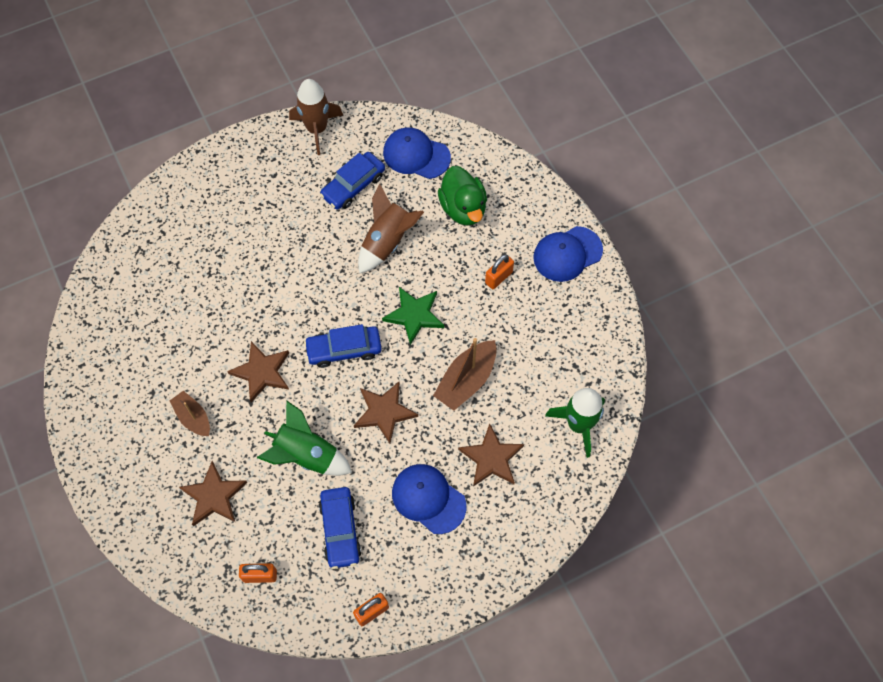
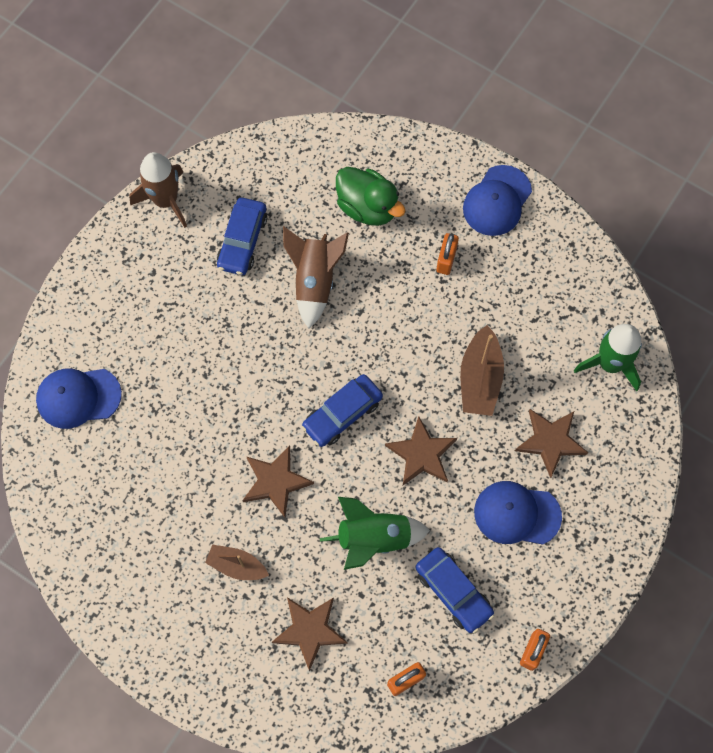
camera: 30 degrees left, 5 degrees up
green star [382,287,444,345] -> none
blue cap [383,128,451,179] -> blue cap moved to [36,369,122,429]

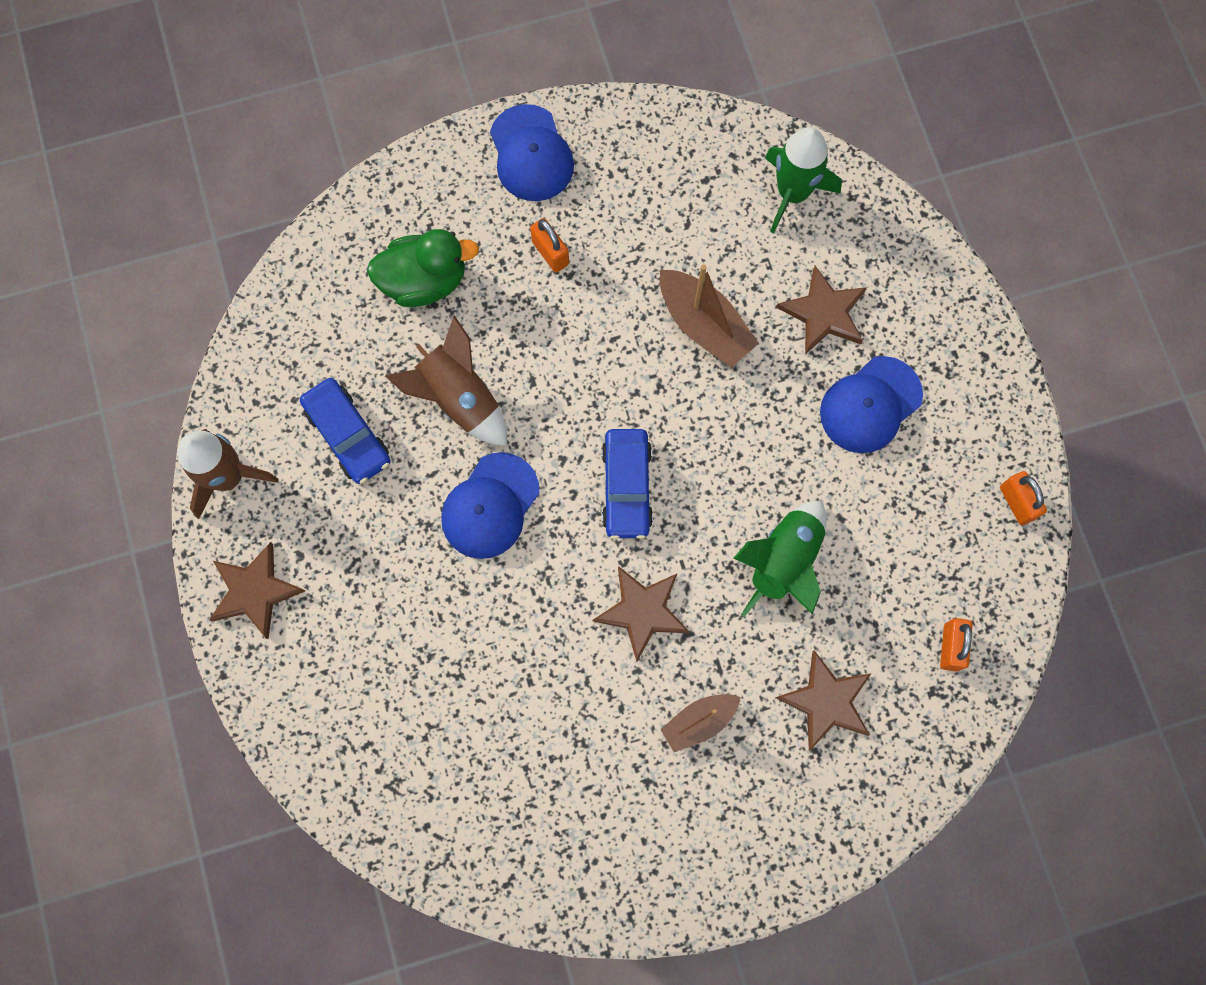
camera: 50 degrees left, 5 degrees up
blue cap [36,369,122,429] -> blue cap moved to [441,452,540,559]
brown star [385,416,457,485] -> brown star moved to [209,542,305,639]
blue car [415,547,494,633] -> none

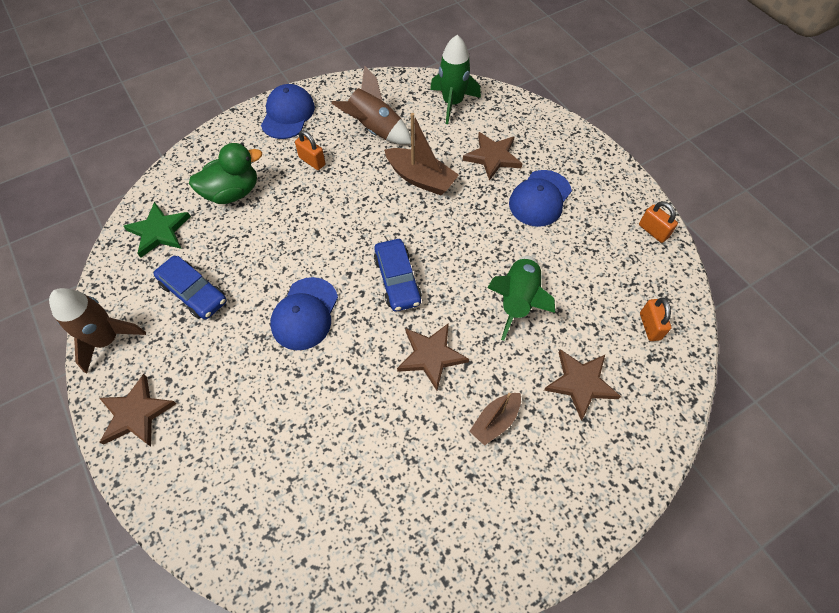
camera: 15 degrees left, 15 degrees down
brown rocket [385,316,507,446] -> brown rocket moved to [331,65,411,144]
blue cap [490,104,574,201] -> blue cap turned 135 degrees counterclockwise [261,84,315,139]
none -> green star [123,202,191,258]

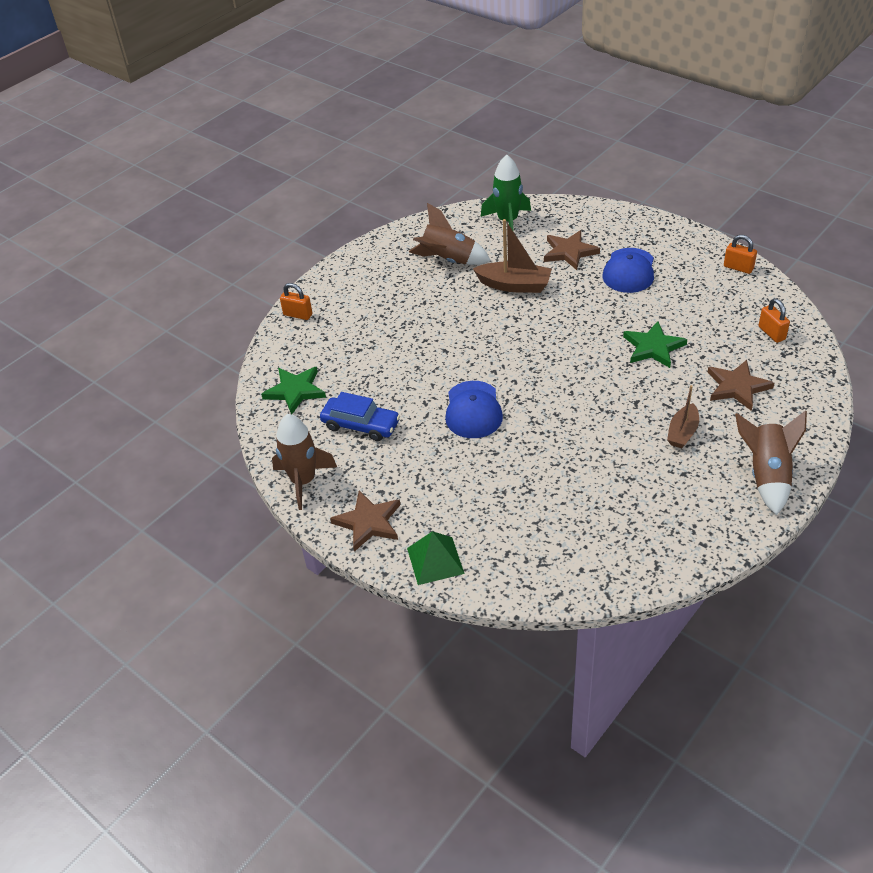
camera: 15 degrees left, 15 degrees down
green duck [189,143,262,204] -> none
blue cap [261,84,315,139] -> none
orange padlock [295,130,325,170] -> orange padlock moved to [280,283,312,320]
blue car [374,239,422,311] -> none
brown star [397,323,469,391] -> none
green rocket [487,256,555,341] -> green star [623,321,687,368]
none -> green pyramid [407,531,465,585]
none -> brown rocket [735,410,807,515]

